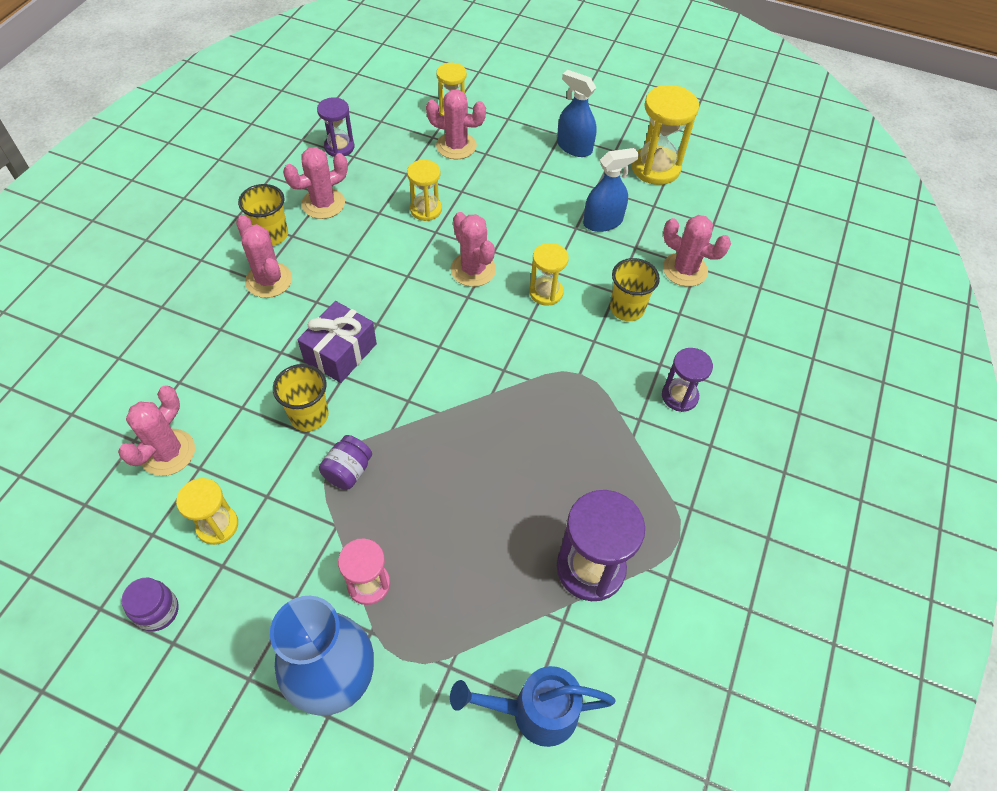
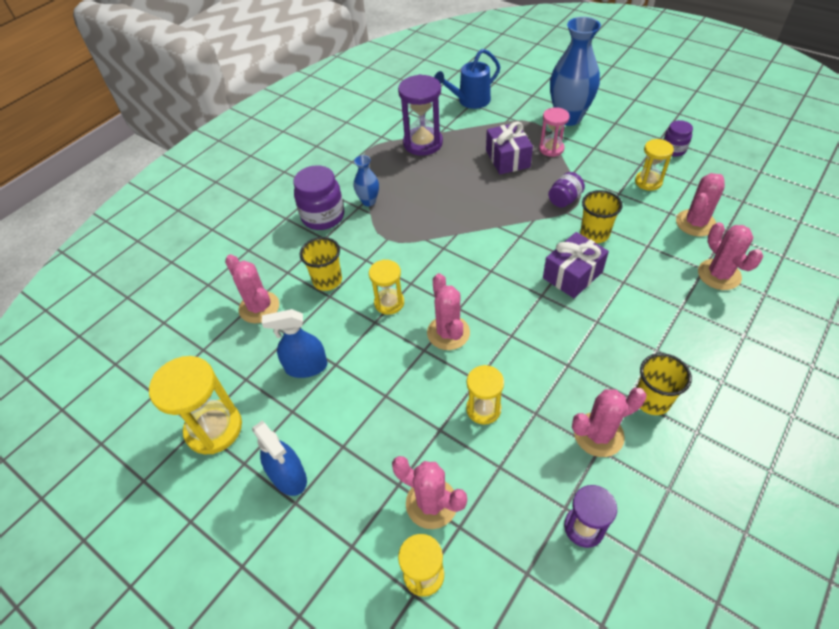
camera: 160 degrees left, 5 degrees down
pink cactus [236,215,292,298] -> pink cactus moved to [698,222,763,290]
blue watering can [450,666,616,747] -> blue watering can turned 135 degrees clockwise [434,49,500,109]
purple hourglass [662,348,713,412] -> purple jar [293,165,344,230]
none -> blue vase [354,155,379,206]
none -> purple gift [486,121,533,174]

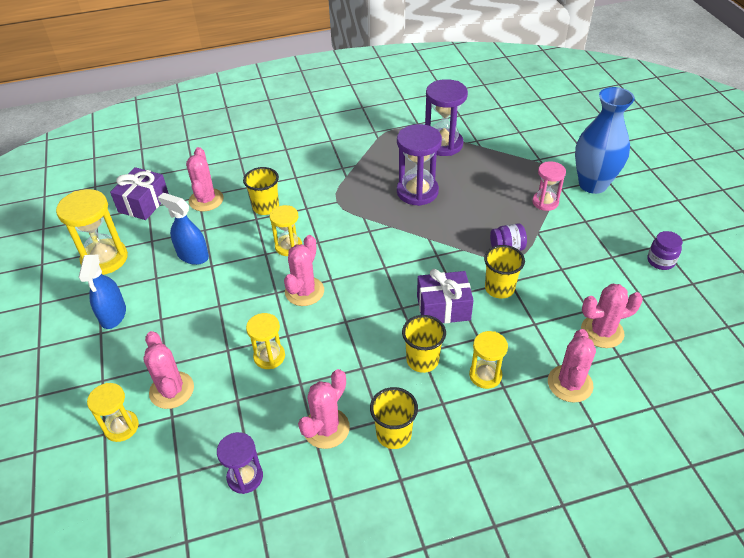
camera: 35 degrees right, 5 degrees down
purple jar [293,165,344,230] -> none
blue vase [354,155,379,206] -> none
blue watering can [434,49,500,109] -> none
purple gift [486,121,533,174] -> purple gift moved to [110,167,169,220]
pink cactus [572,388,646,457] -> pink cactus turned 75 degrees counterclockwise [298,369,350,449]
yellow hourglass [635,139,674,191] -> yellow hourglass moved to [469,331,508,389]
none -> purple hourglass [397,124,442,206]
none -> yellow cup [402,315,446,373]

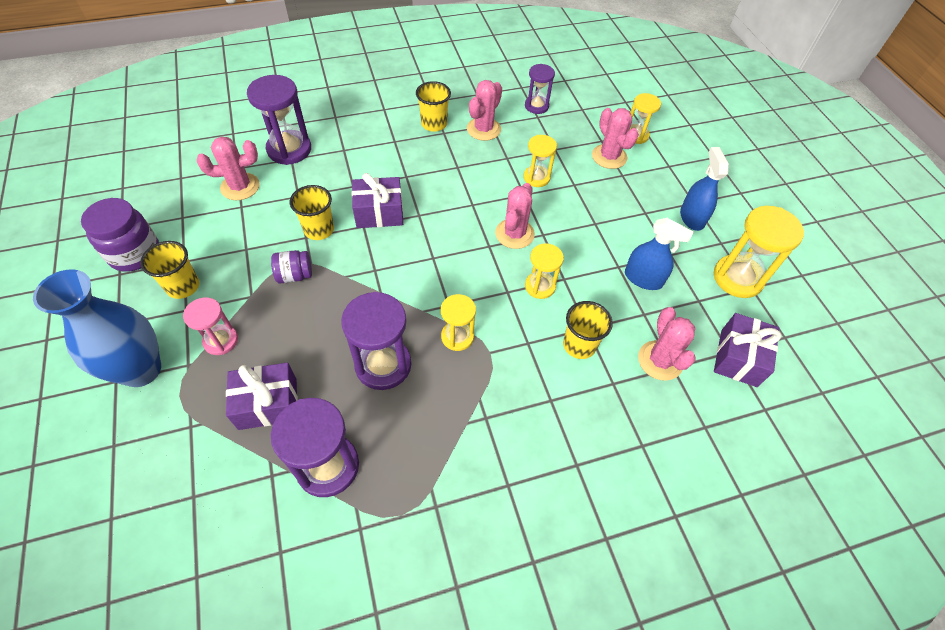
camera: 175 degrees right, 10 degrees up
yellow cup [402,315,446,373] -> yellow cup moved to [140,241,199,299]
yellow hourglass [469,331,508,389] -> yellow hourglass moved to [441,294,476,351]
pink cactus [548,329,596,403] -> purple hourglass [247,75,311,165]
purple jar [647,231,683,270] -> purple jar [81,198,159,272], size x1.71
none -> purple gift [226,363,298,430]

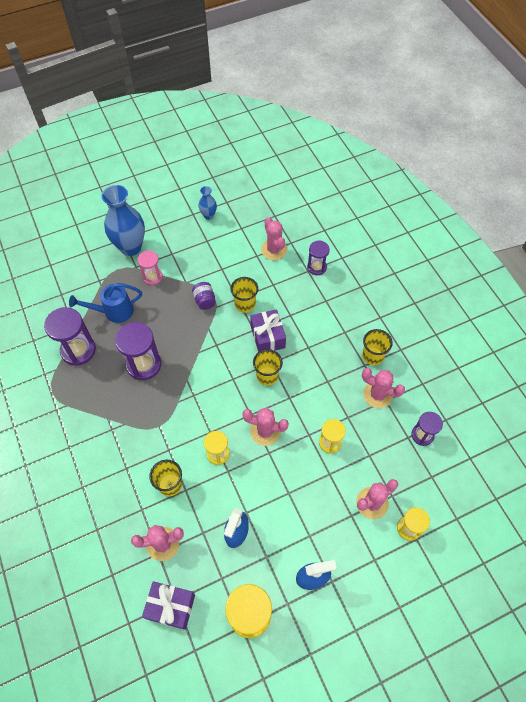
camera: 85 degrees right, 5 degrees up
purple jar [81,198,159,272] -> blue vase [199,186,217,220]
yellow cup [140,241,199,299] -> yellow cup moved to [253,349,283,386]
purple gift [226,363,298,430] -> blue watering can [69,283,142,323]
purple hourglass [247,75,311,165] -> purple hourglass [307,241,330,275], size x0.61
yellow hourglass [441,294,476,351] -> none

